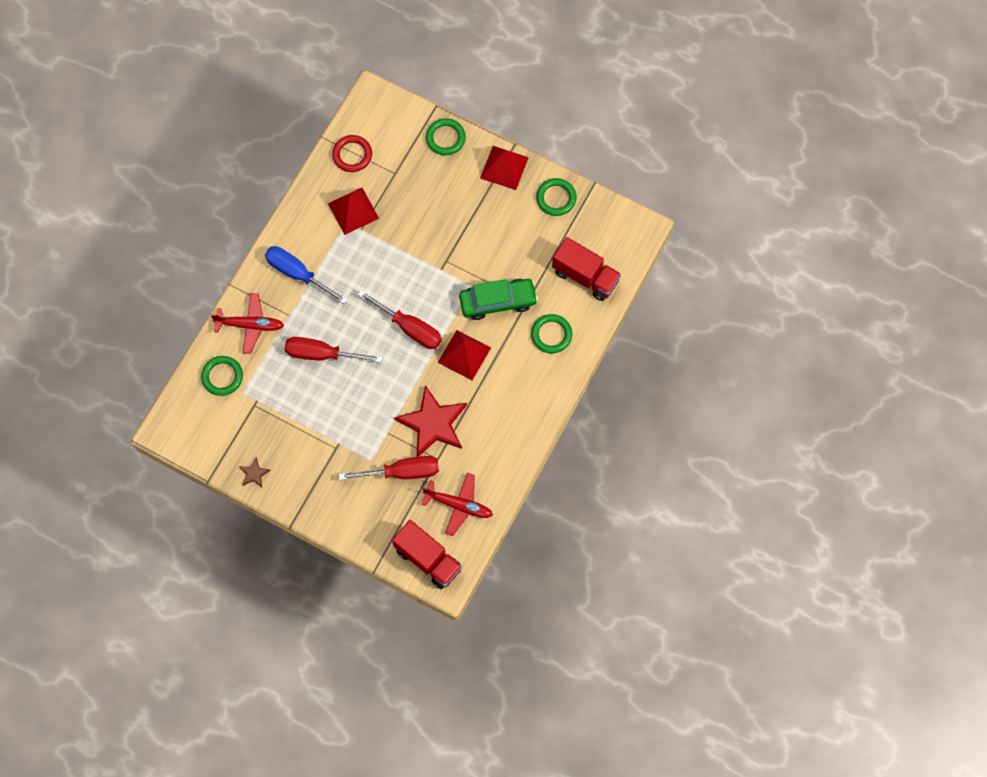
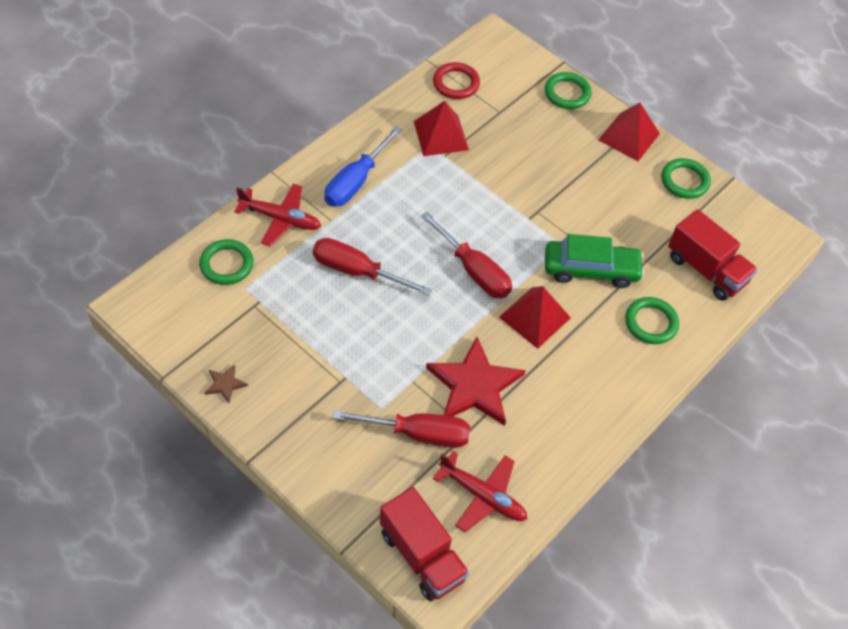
camera: 10 degrees right, 15 degrees down
blue screwdriver [265,246,348,304] -> blue screwdriver turned 105 degrees counterclockwise [324,126,402,207]

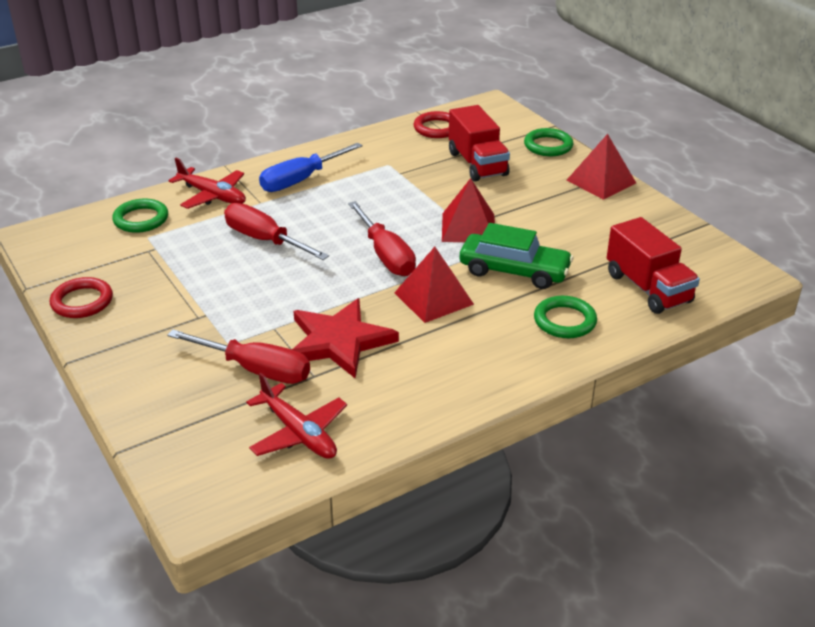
camera: 20 degrees right, 20 degrees down
brown star [205,364,248,403] -> red ring [50,277,113,318]
red truck [380,487,470,601] -> red truck moved to [449,105,510,182]
red pyramid [414,101,469,156] -> red pyramid moved to [442,178,495,242]
green ring [661,158,711,199] -> none

